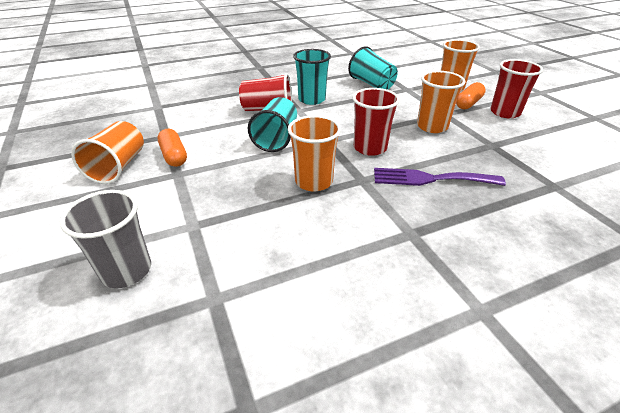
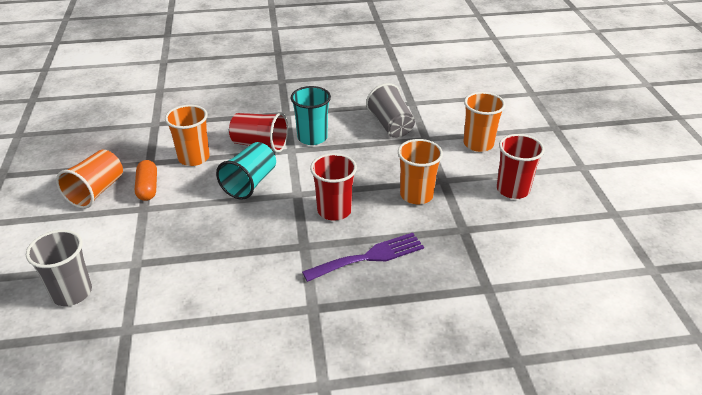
camera: 15 degrees right, 0 degrees up
orange cup [288,115,341,191] -> orange cup moved to [165,105,210,166]
turquoise cup [348,46,398,90] -> grey cup [366,83,415,138]
purple fork [374,168,506,186] -> purple fork turned 135 degrees clockwise [302,233,424,282]
orange capsule [456,82,485,109] -> none

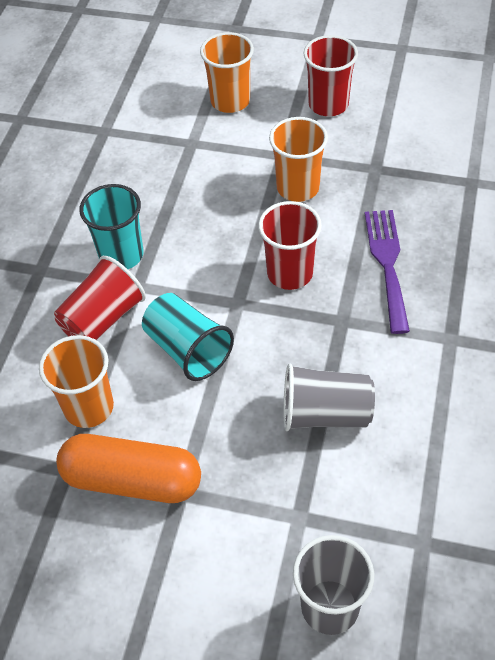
camera: 65 degrees left, 15 degrees up
orange cup [56,150,123,209] -> none
orange capsule [135,160,157,201] -> orange capsule [56,434,201,503], size x1.68
grey cup [366,83,415,138] -> grey cup moved to [283,364,375,431]

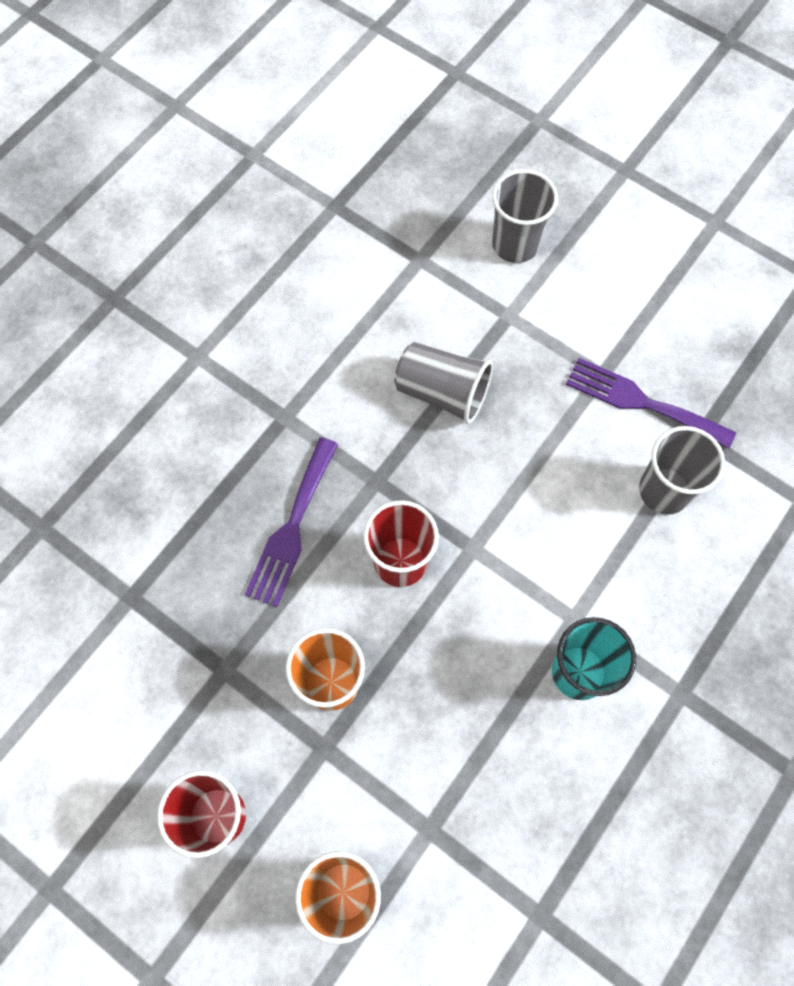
camera: 160 degrees left, 15 degrees up
orange cup [39,335,114,428] -> grey cup [639,426,725,515]
red cup [54,256,146,340] -> none
orange capsule [56,434,201,503] -> purple fork [566,358,736,449]
turquoise cup [142,293,234,381] -> none

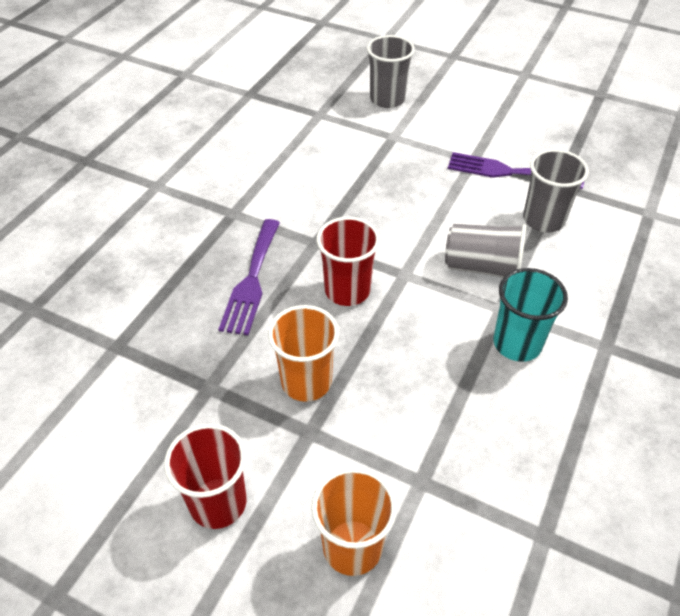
camera: 10 degrees left, 20 degrees down
grey cup [395,342,493,424] -> grey cup moved to [445,224,526,278]

